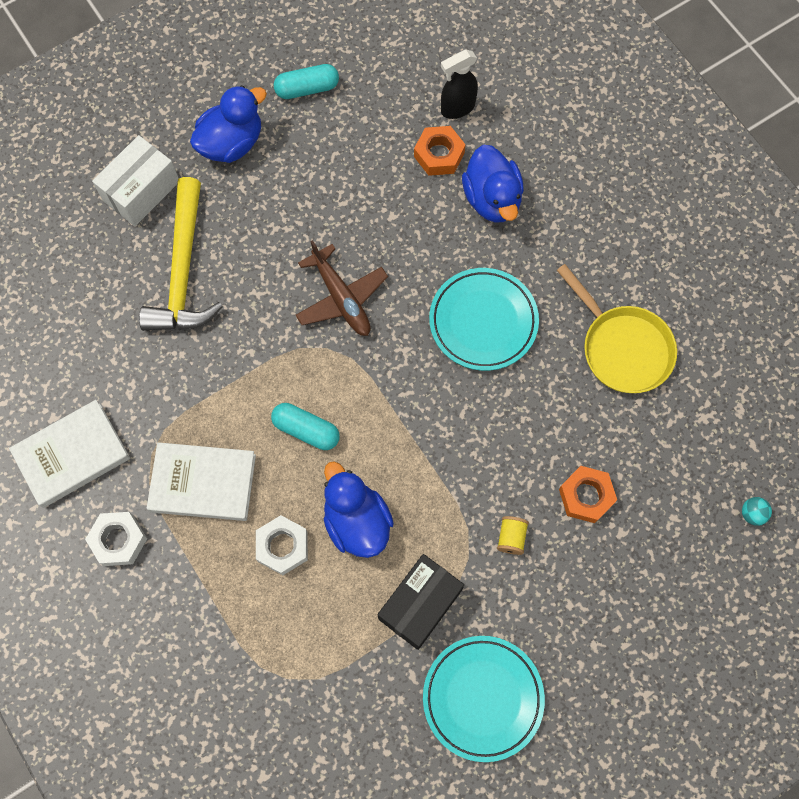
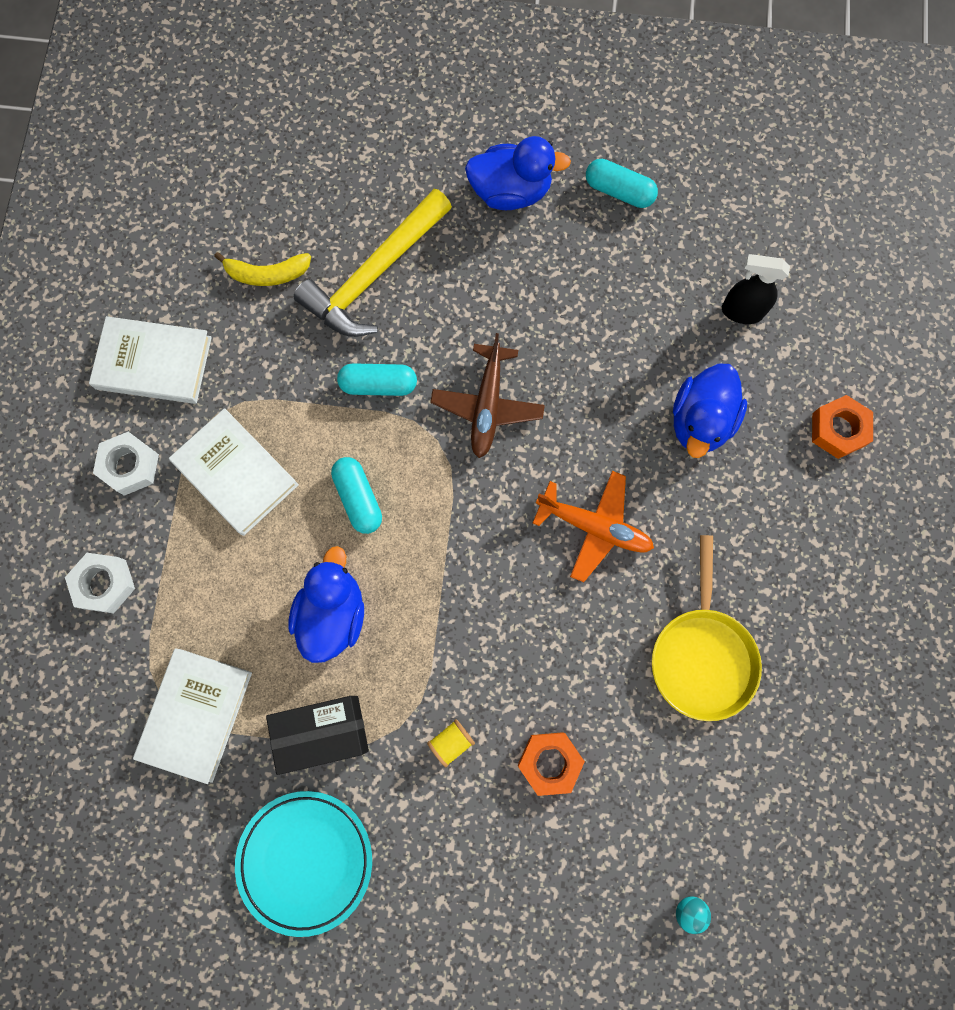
camera: 40 degrees right, 5 degrees up
white box [92,135,179,226] -> none
white nut [256,515,308,575] -> white nut moved to [65,553,135,613]
orange nut [414,126,466,176] -> orange nut moved to [812,395,873,459]
turquoise plate [429,268,539,371] -> orange plane [533,471,654,582]
none -> white book [133,649,252,784]
none -> yellow banana [214,252,311,286]
none -> turquoise capsule [337,363,417,396]

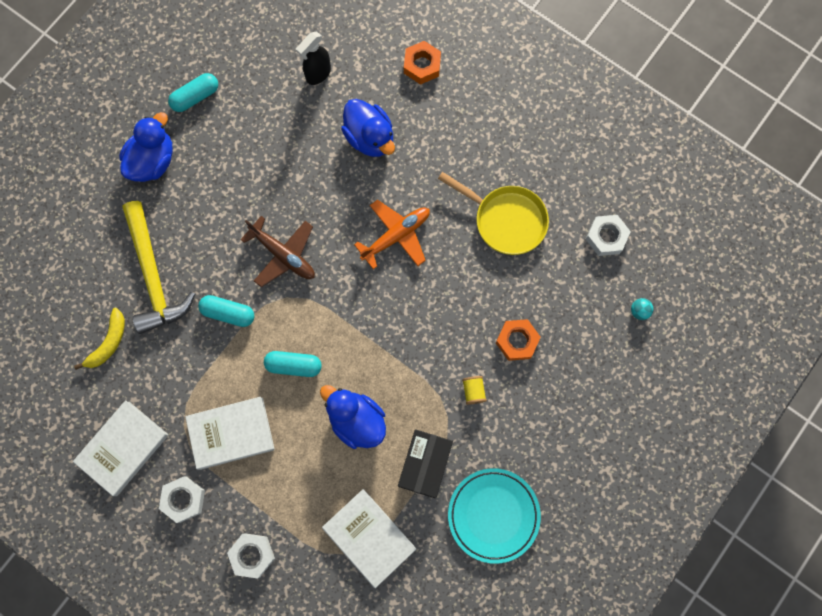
camera: 60 degrees left, 0 degrees up
turquoise capsule [337,363,417,396] -> turquoise capsule turned 75 degrees clockwise [198,295,254,327]
none -> white nut [585,215,631,256]

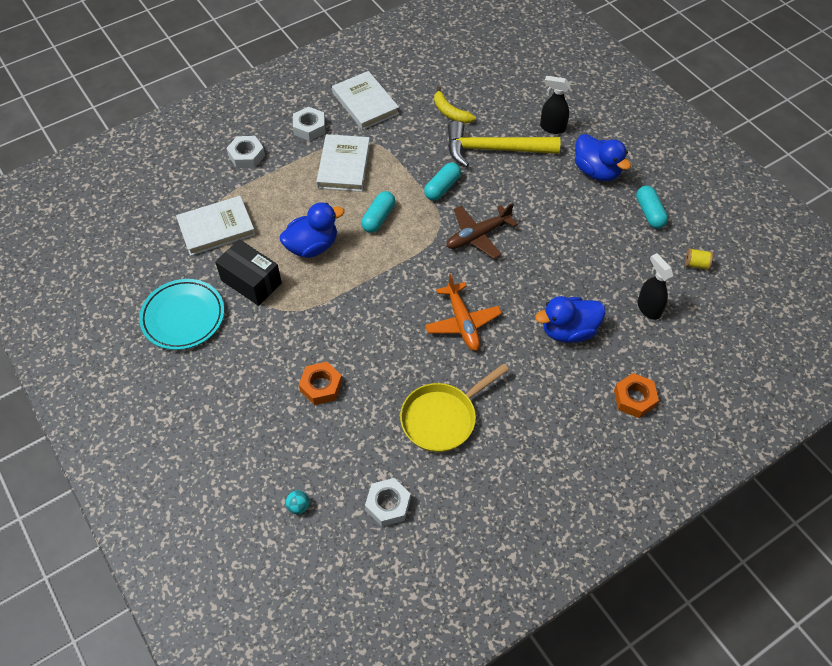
camera: 110 degrees right, 20 degrees down
yellow spool [462,376,487,405] -> yellow spool moved to [685,248,713,270]
none -> black spray bottle [540,76,570,134]

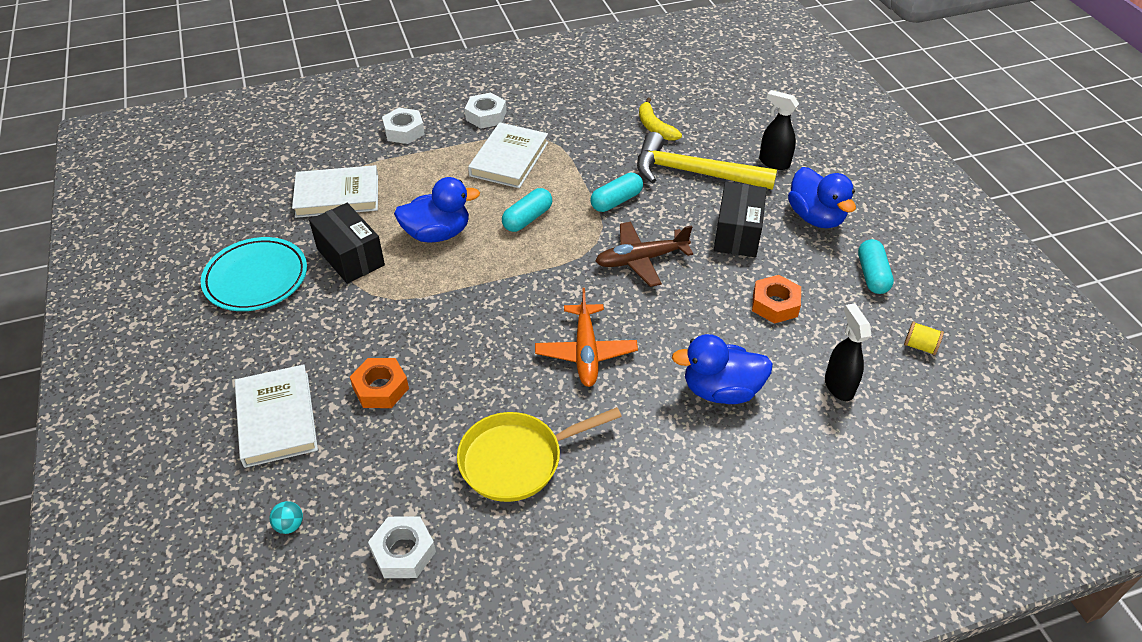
camera: 15 degrees right, 10 degrees down
white book [332,71,399,130] -> white book moved to [235,364,318,468]
orange nut [614,373,659,418] -> orange nut moved to [752,275,801,324]
none -> black box [714,182,767,257]

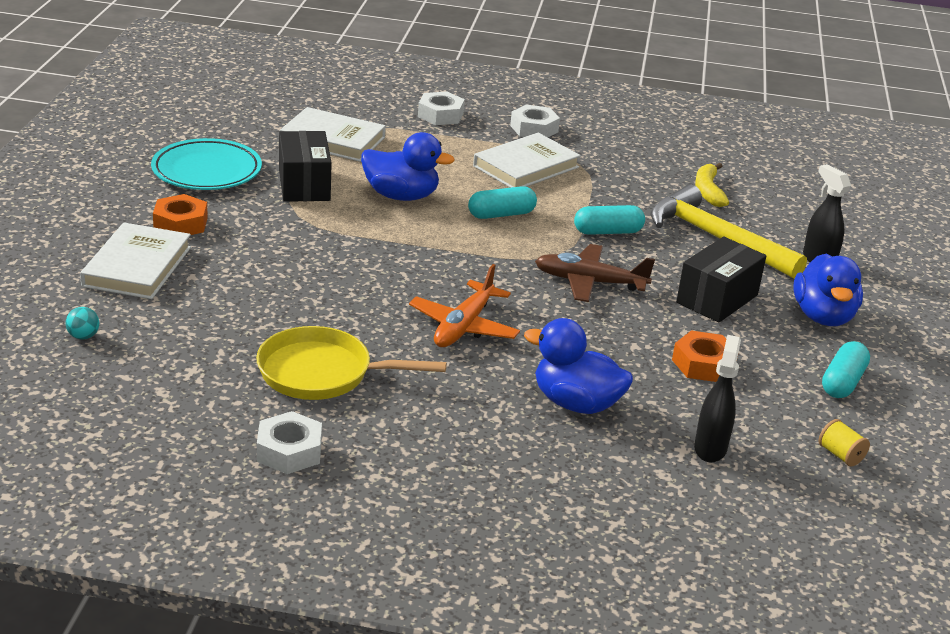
camera: 25 degrees right, 15 degrees down
orange nut [350,358,409,408] -> orange nut moved to [153,194,208,235]
white nut [368,516,436,578] -> white nut moved to [257,411,322,474]

